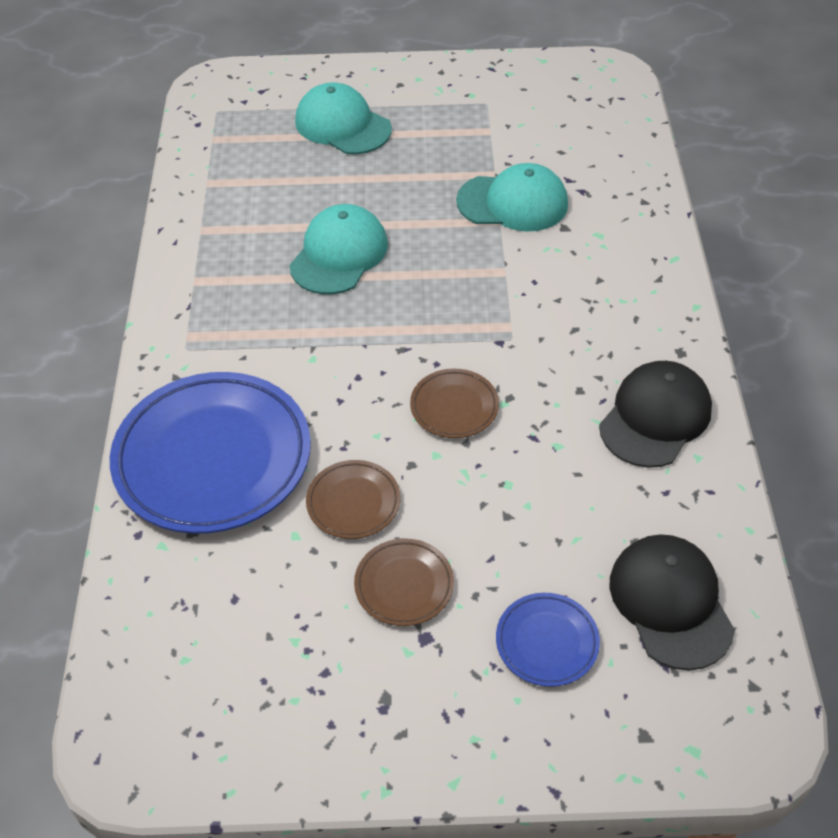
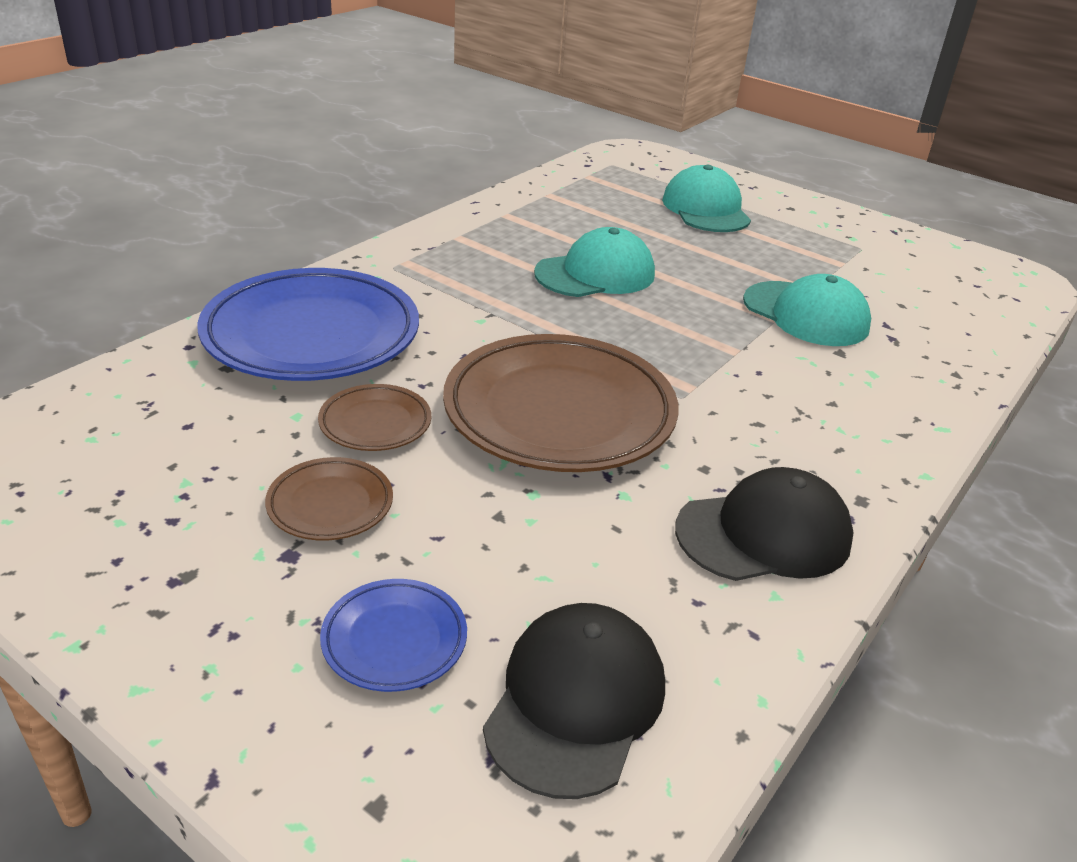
camera: 35 degrees right, 15 degrees down
brown plate [410,369,499,438] -> brown plate [443,334,678,472], size x2.17

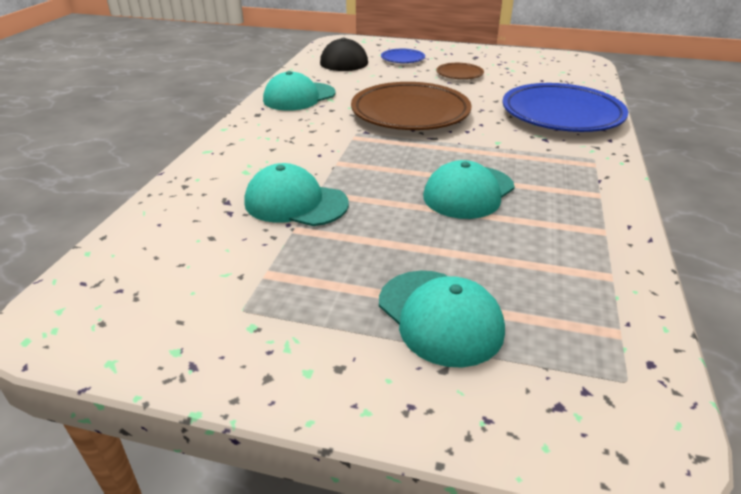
camera: 160 degrees right, 0 degrees up
brown plate [318,384,431,451] -> none
black cap [675,467,854,581] -> turquoise cap [263,71,336,111]

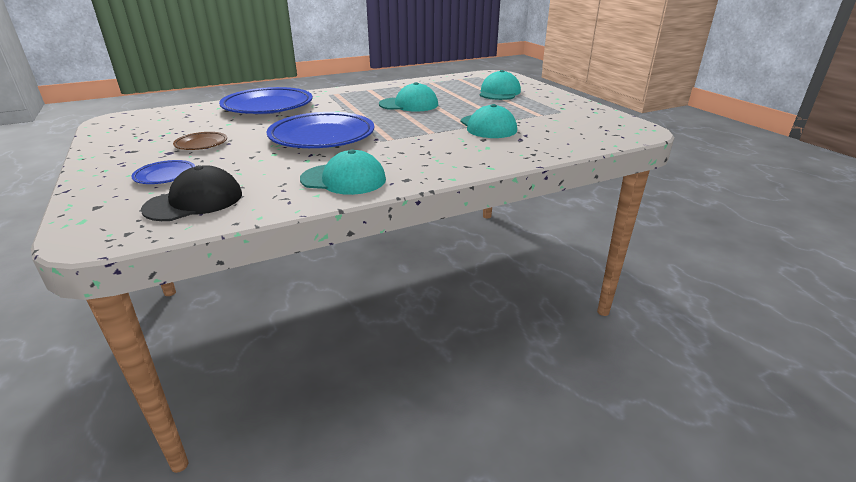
camera: 130 degrees left, 5 degrees down
brown plate [351,82,472,130] -> blue plate [266,112,374,148]

